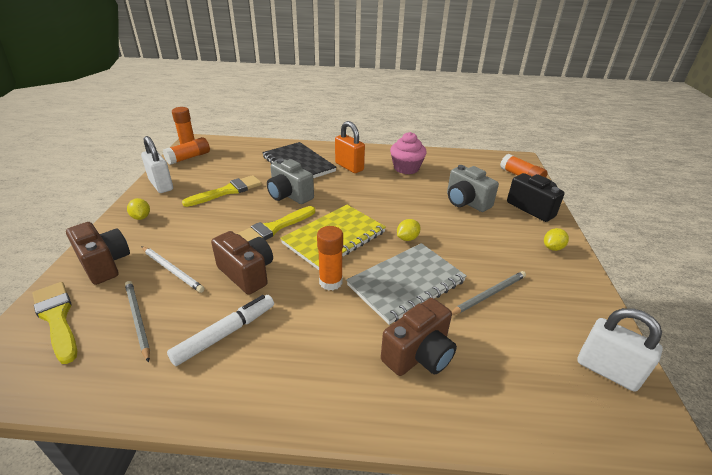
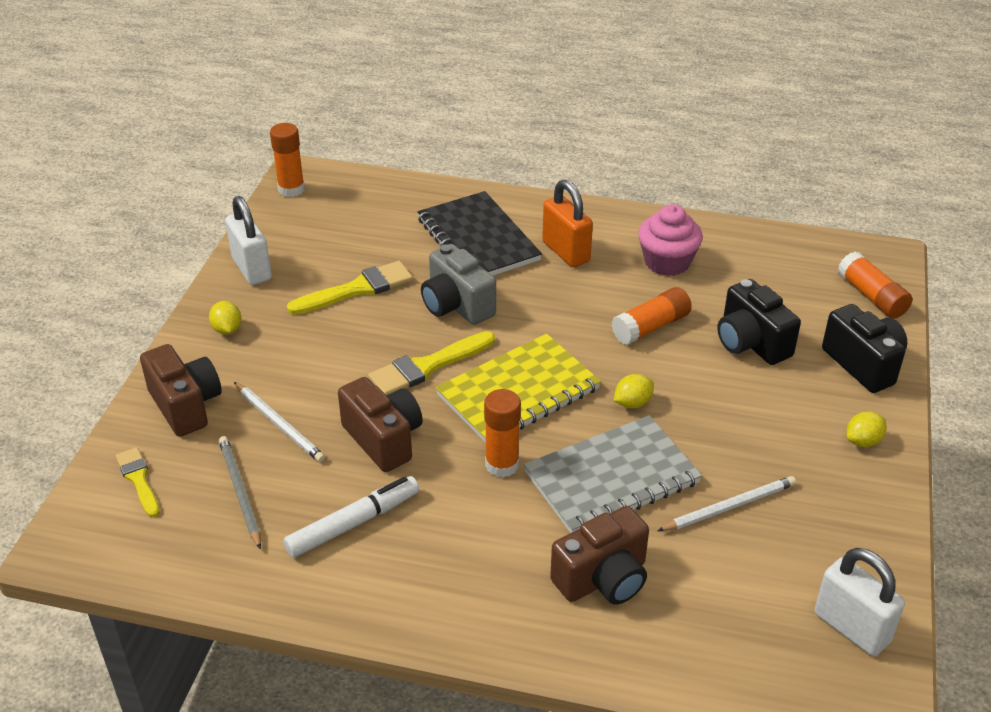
camera: 10 degrees right, 5 degrees up
yellow brush [32,282,77,364] -> yellow brush [116,447,160,517], size x0.63
orange glue stick [163,137,210,165] -> orange glue stick moved to [612,287,692,345]
grey camera [447,165,499,212] -> black camera [717,279,801,365]
grey pencil [451,271,526,315] -> white pencil [658,476,796,531]

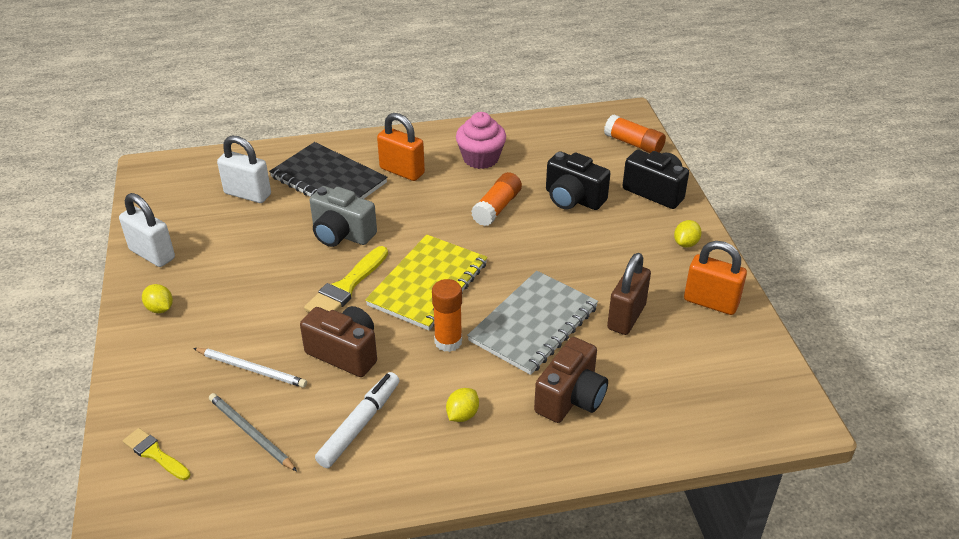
camera: 25 degrees left, 0 degrees up
brown camera [140,344,222,437] -> none
orange glue stick [270,123,305,197] -> none
yellow brush [287,261,413,315] -> none
yellow lemon [614,374,654,408] -> yellow lemon moved to [446,388,479,422]
white pencil [658,476,796,531] -> brown padlock [607,253,651,335]
white padlock [815,548,905,656] -> white padlock moved to [217,136,271,203]
none -> orange padlock [684,241,747,315]

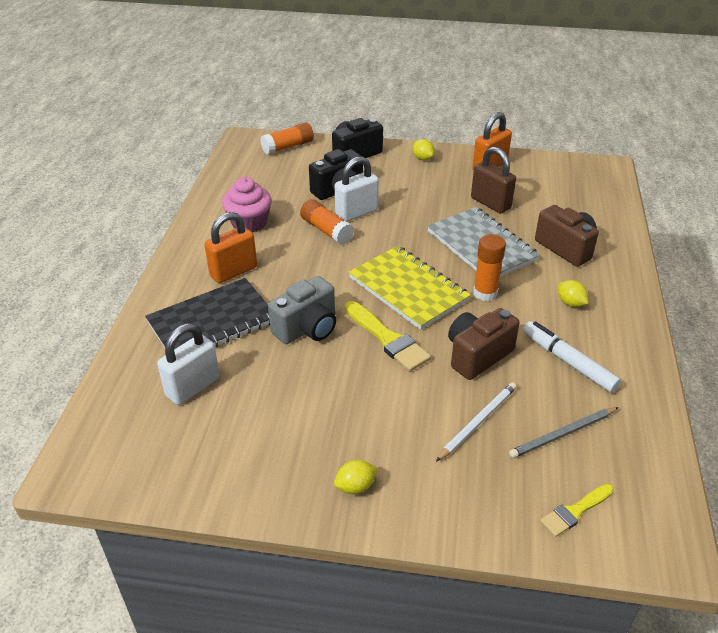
camera: 70 degrees left, 0 degrees up
white padlock [119,193,175,267] -> white padlock moved to [335,156,379,222]

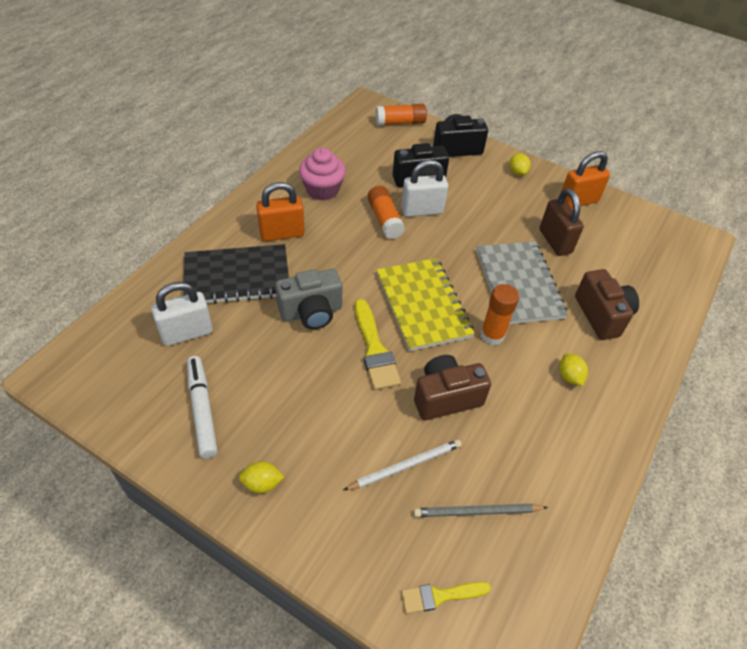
camera: 20 degrees right, 10 degrees up
white marker [523,321,621,393] -> white marker moved to [187,356,218,458]

